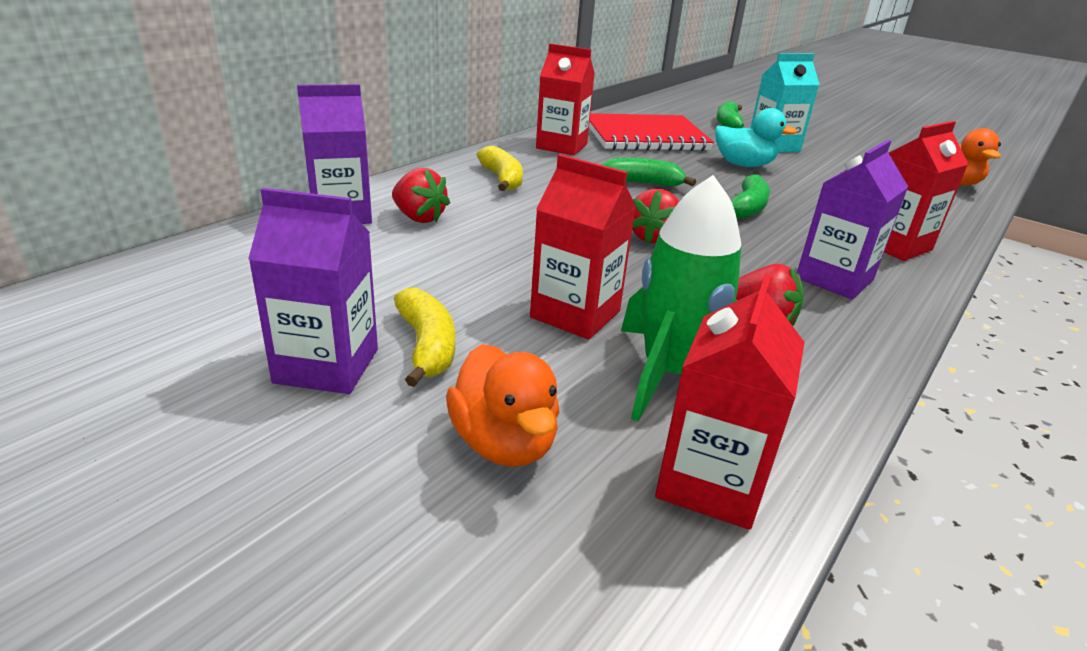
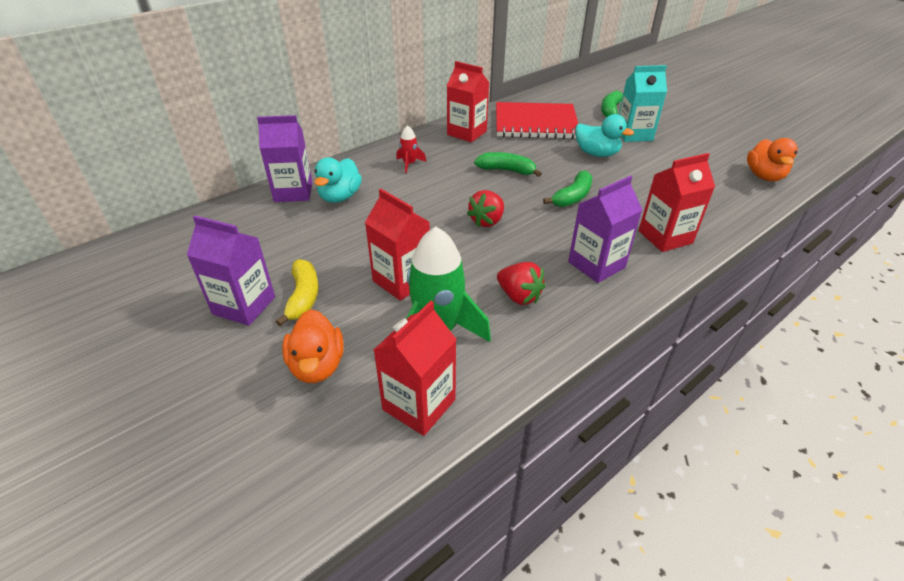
camera: 15 degrees right, 10 degrees up
red strawberry [392,168,450,223] -> turquoise duck [314,157,362,203]
yellow banana [477,145,523,191] -> red rocket [396,125,426,173]

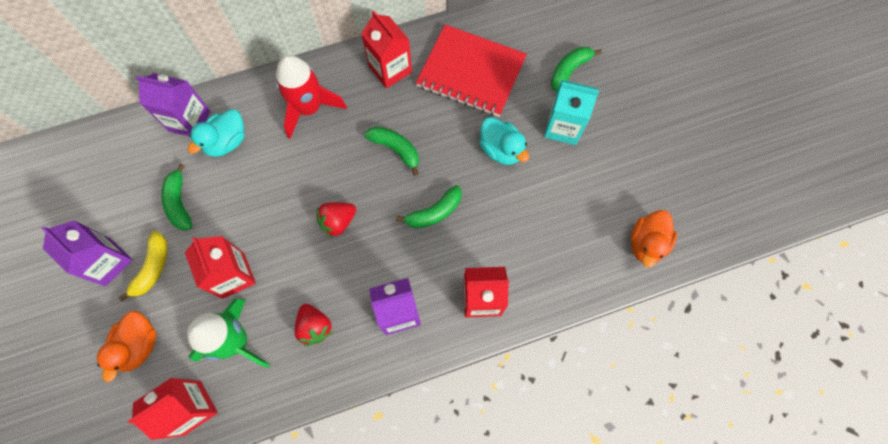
camera: 20 degrees right, 30 degrees up
red rocket [396,125,426,173] -> red rocket [276,55,347,139], size x2.11
none -> green banana [161,163,192,231]

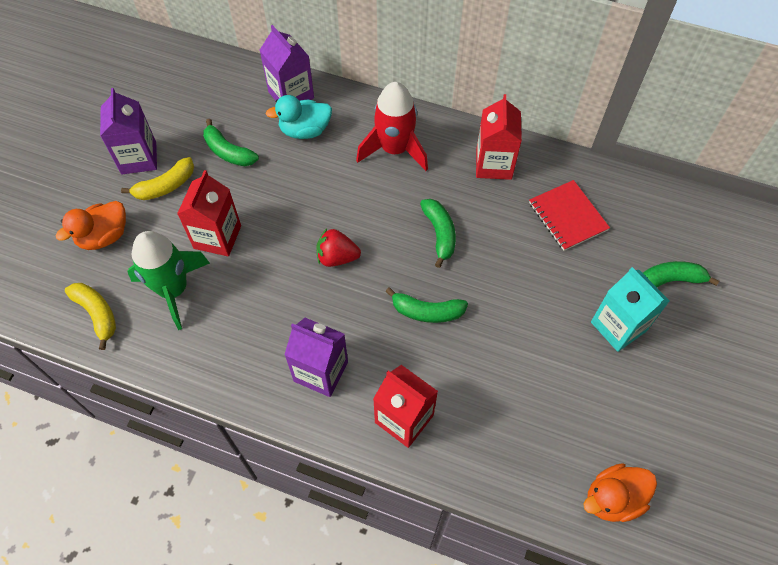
camera: 40 degrees right, 10 degrees down
red carton [128,378,218,440] -> yellow banana [65,283,116,350]
green banana [161,163,192,231] -> green banana turned 75 degrees counterclockwise [203,119,259,166]
red strawberry [294,304,332,346] -> none
red notebook [416,25,527,117] -> red notebook [529,180,610,251], size x0.62
turquoise duck [479,117,529,165] -> none

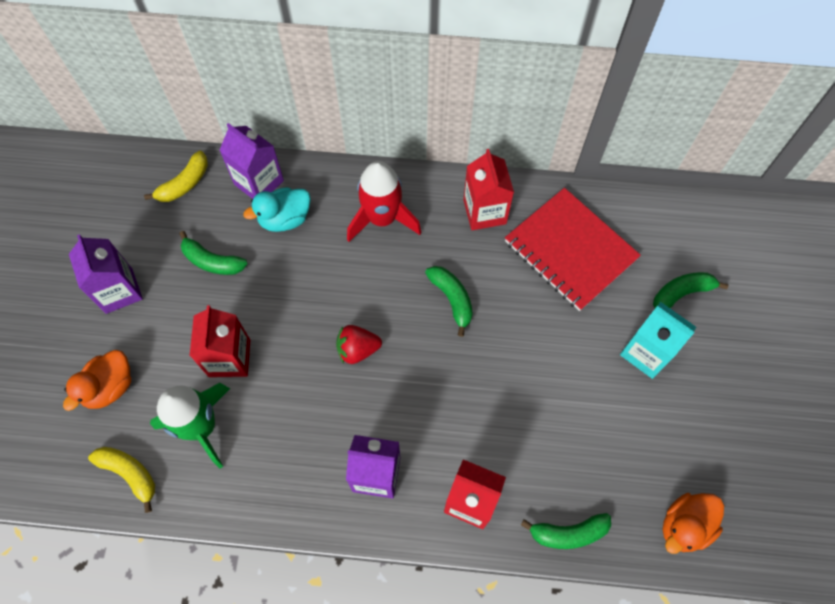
camera: 15 degrees left, 5 degrees up
yellow banana [121,157,194,200] -> yellow banana moved to [144,151,208,202]
green banana [385,287,468,323] -> green banana moved to [521,513,611,549]
red notebook [529,180,610,251] -> red notebook [505,188,641,311], size x1.61

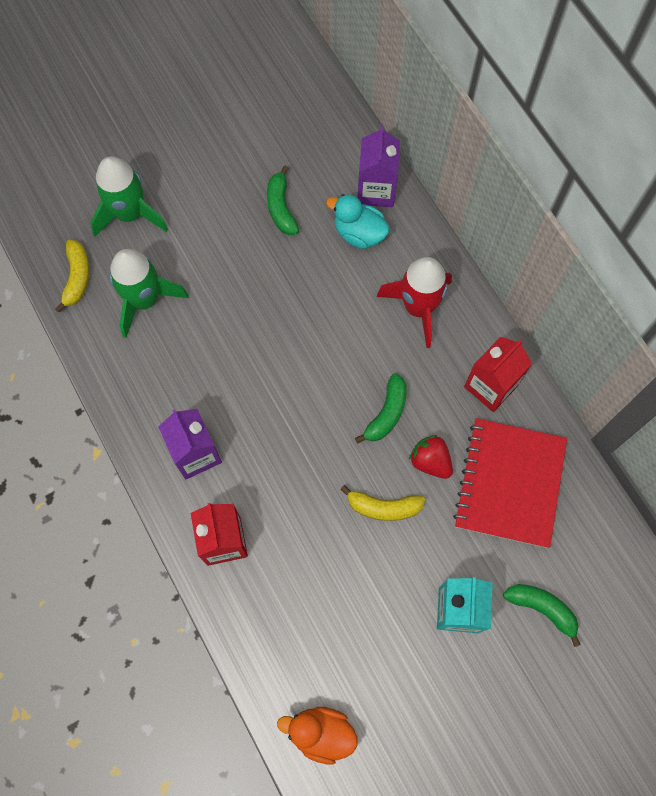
camera: 55 degrees right, 5 degrees up
orange duck [63,350,131,411] -> green rocket [90,156,168,237]
purple carton [69,234,143,314] -> none
yellow banana [144,151,208,202] -> yellow banana moved to [340,485,425,521]
red carton [190,305,250,377] -> none
red strawberry [336,325,382,364] -> red strawberry moved to [409,435,453,479]
green banana [521,513,611,549] -> none

